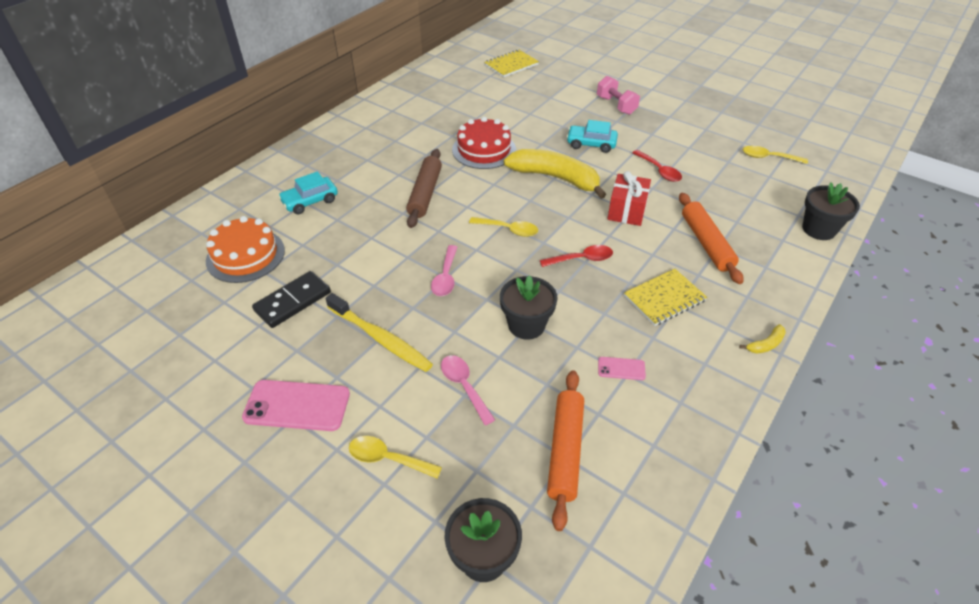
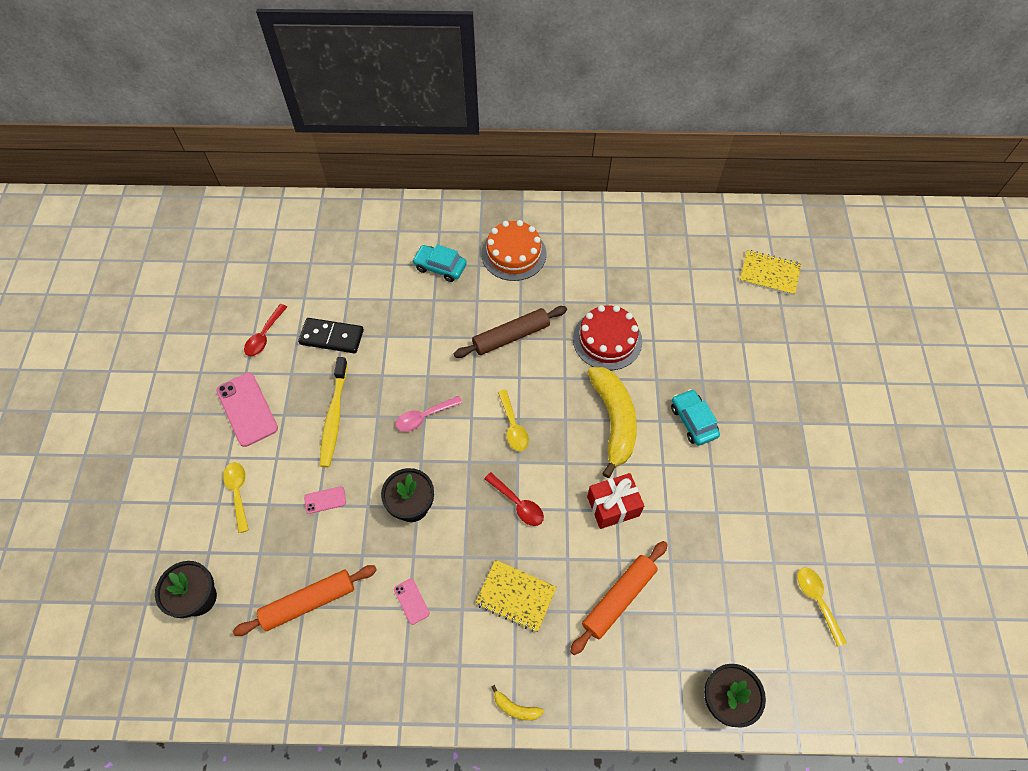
camera: 55 degrees right, 15 degrees up
orange cake [206,216,285,283] -> orange cake moved to [481,220,546,281]
pink spoon [441,355,495,425] -> pink phone [304,486,346,514]
pink dumbbell [597,76,640,115] -> none
red spoon [632,150,682,182] -> red spoon moved to [244,304,287,356]

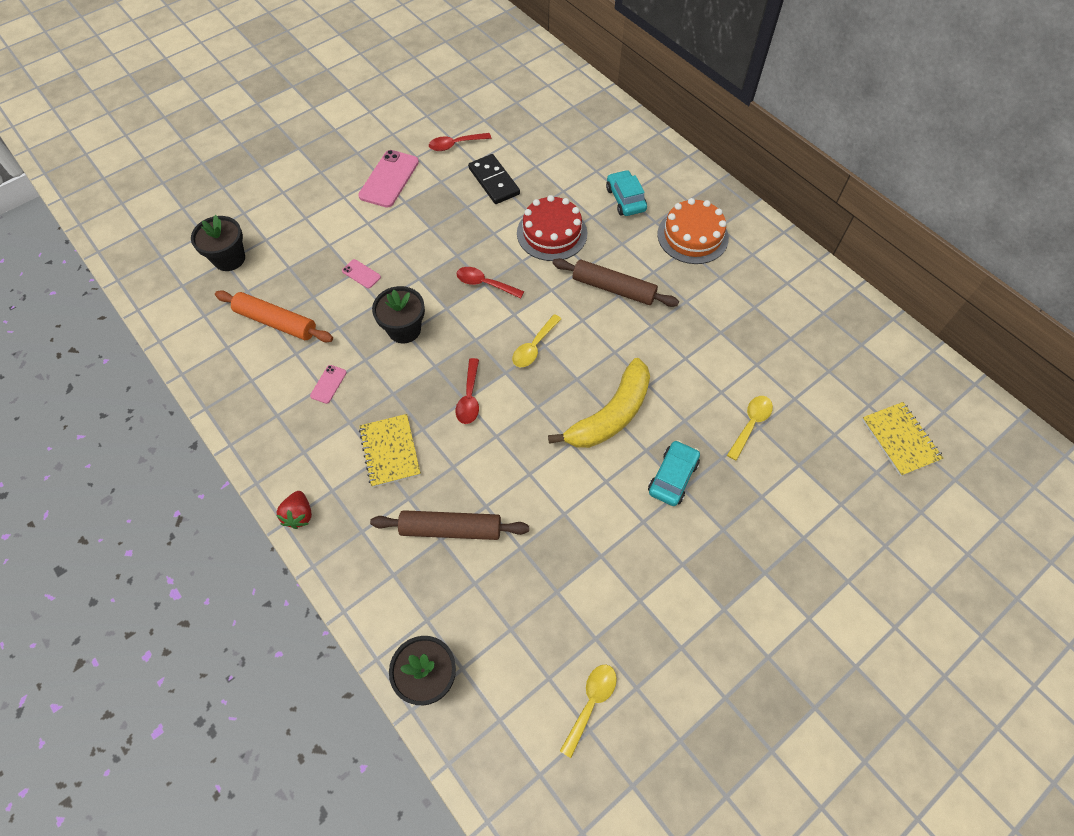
camera: 50 degrees right, 0 degrees up
yellow spoon [223,462,249,533] -> yellow spoon moved to [727,396,773,461]
yellow toothbrush [320,357,348,468] -> none
pink spoon [396,396,463,432] -> red spoon [457,267,524,299]
yellow banana [492,685,544,720] -> red strawberry [277,491,312,529]
orange rolling pin [570,541,668,655] -> brown rolling pin [370,510,529,540]
red cake [573,305,642,370] -> red cake moved to [517,195,587,261]
red gift [587,473,644,529] -> none

